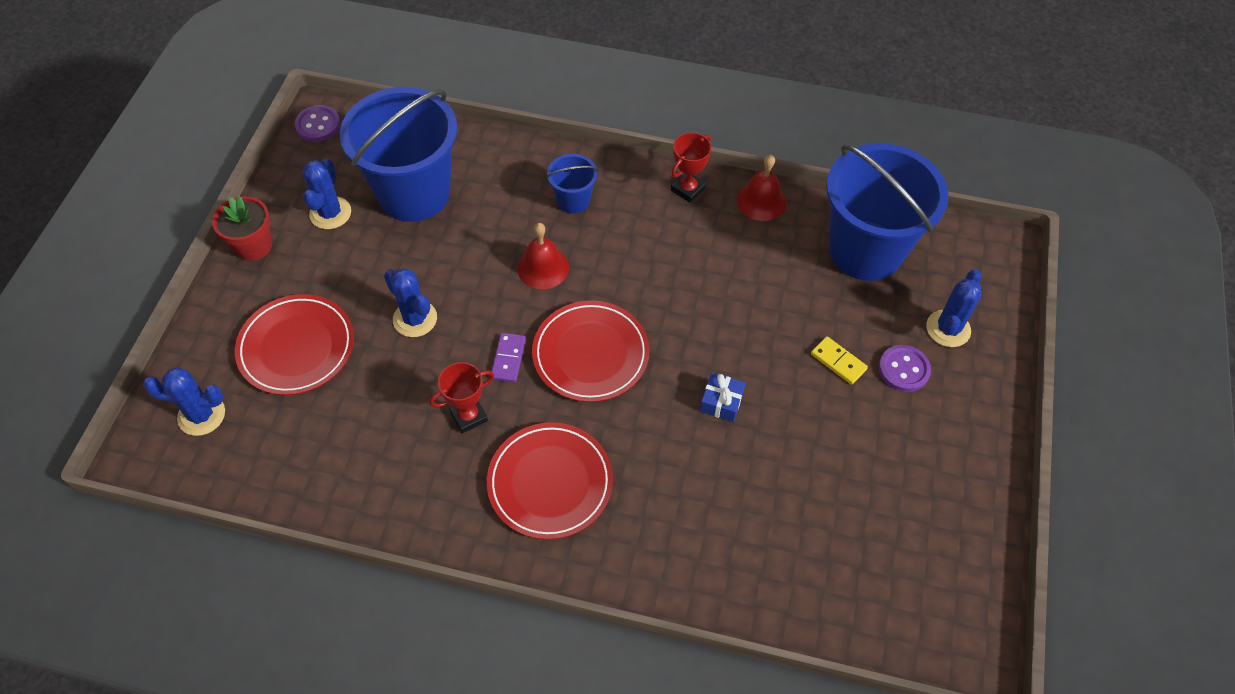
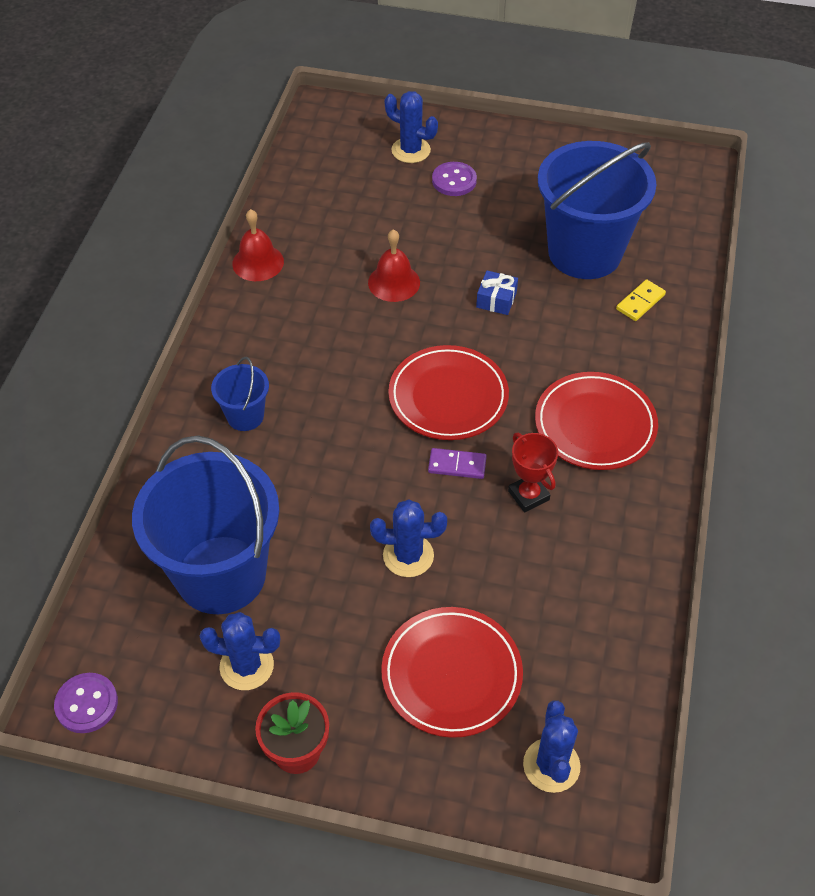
camera: 90 degrees left, 5 degrees down
blue cactus [384,268,437,337] -> blue cactus turned 45 degrees clockwise [370,499,447,577]
red bell [517,223,569,289] -> red bell moved to [368,229,420,302]
red trophy [671,132,712,203] -> none
yellow domino [811,336,868,385] -> yellow domino moved to [616,279,666,321]
blue bucket [826,143,949,281] -> blue bucket moved to [538,141,657,279]

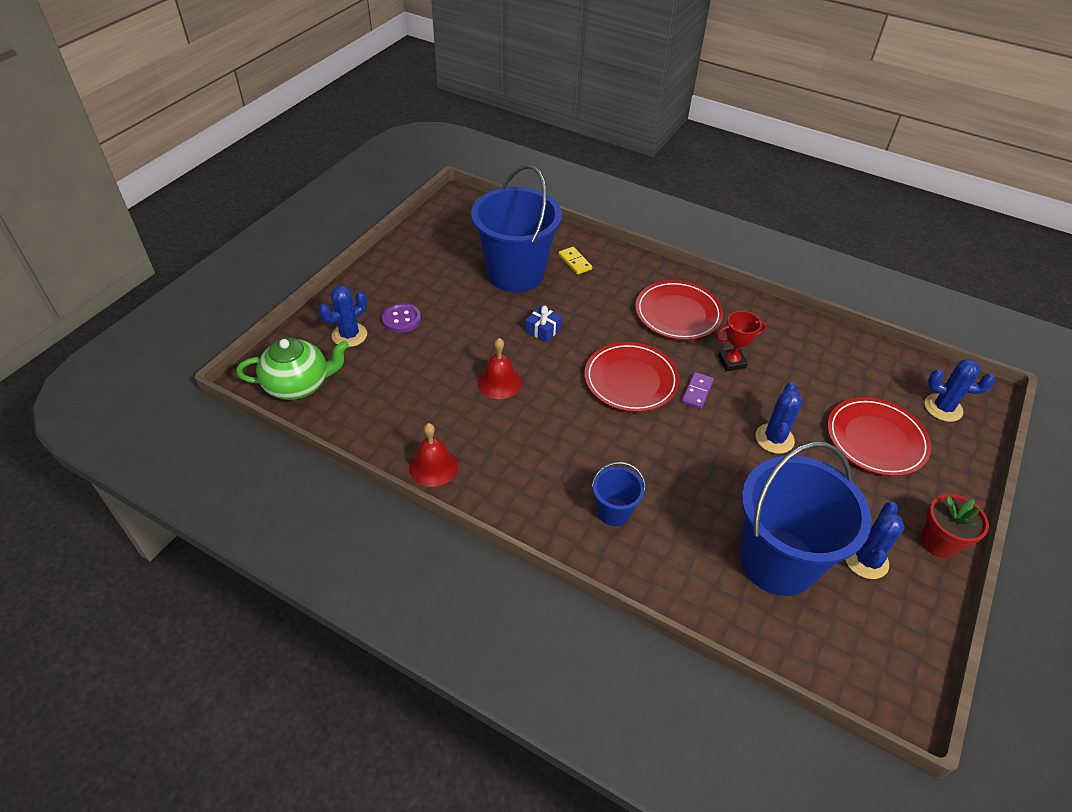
camera: 75 degrees left, 5 degrees down
purple button [54,673,118,733] -> none
none -> green teapot [236,338,349,400]

